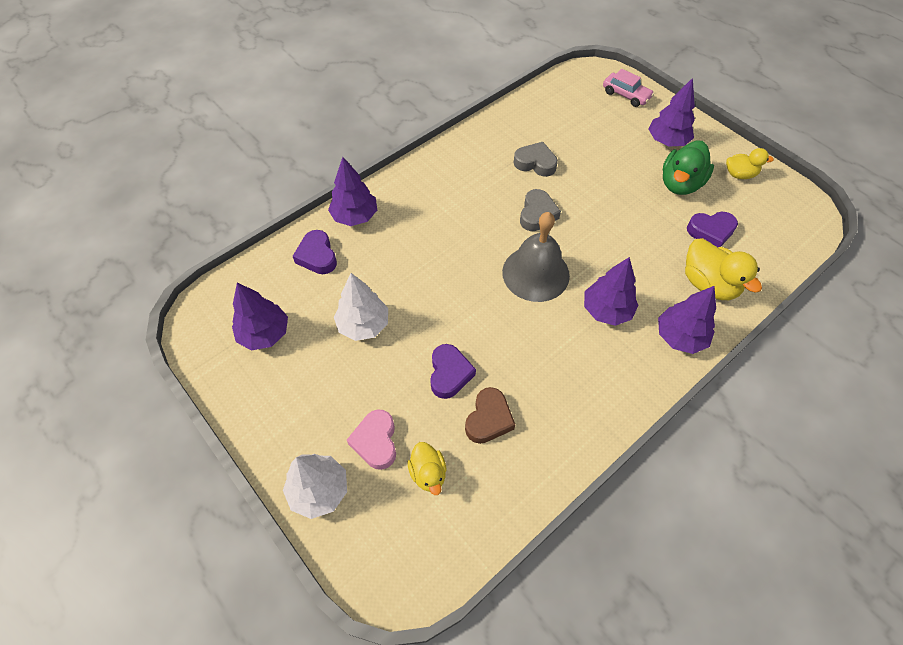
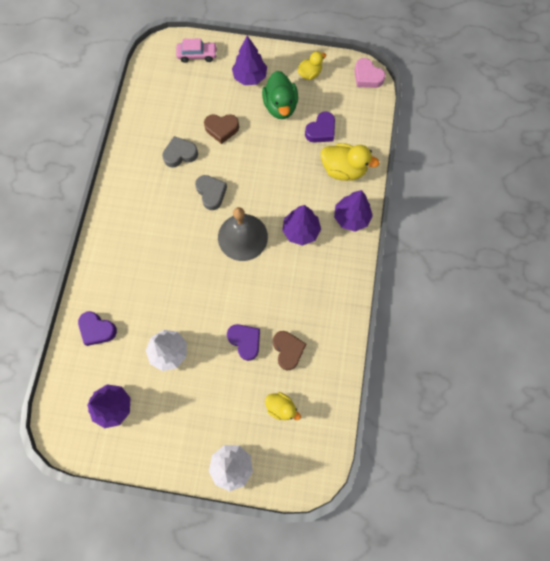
camera: 40 degrees left, 15 degrees up
purple tree [328,157,377,226] -> none
pink heart [347,409,396,470] -> pink heart moved to [354,58,385,88]
none -> brown heart [204,114,239,144]

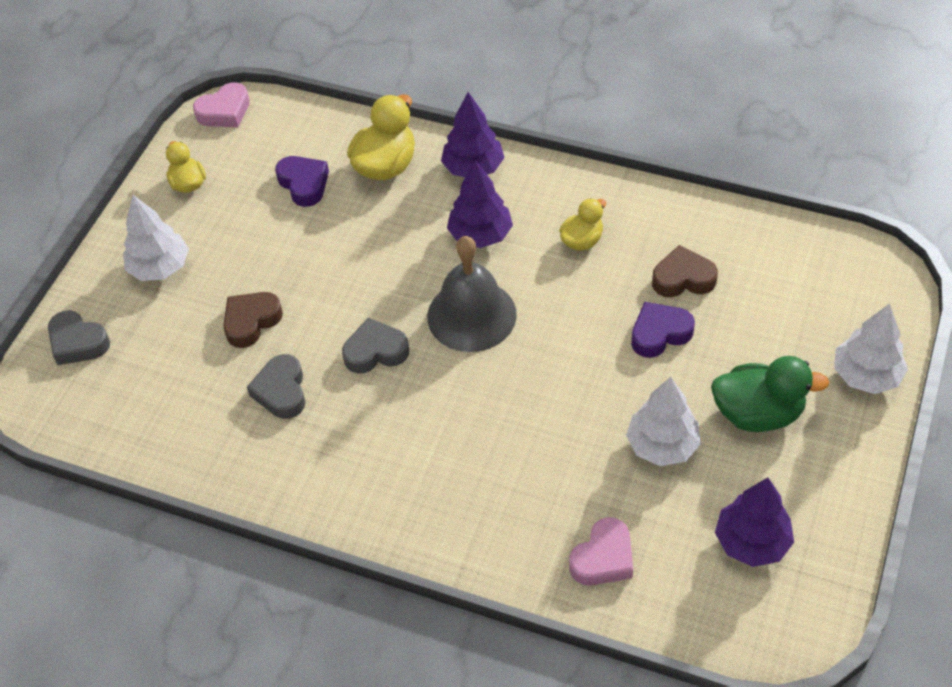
camera: 75 degrees left, 20 degrees down
purple heart [78,311,117,346] -> pink heart [569,517,633,586]
pink car [176,38,217,63] -> grey heart [48,310,110,365]
brown heart [204,114,239,144] -> brown heart turned 150 degrees counterclockwise [223,292,283,348]
purple tree [232,36,267,85] -> white tree [123,195,189,281]
green duck [262,71,298,119] -> green duck moved to [711,356,829,432]
yellow duck [265,392,301,420] -> yellow duck moved to [559,198,606,250]

